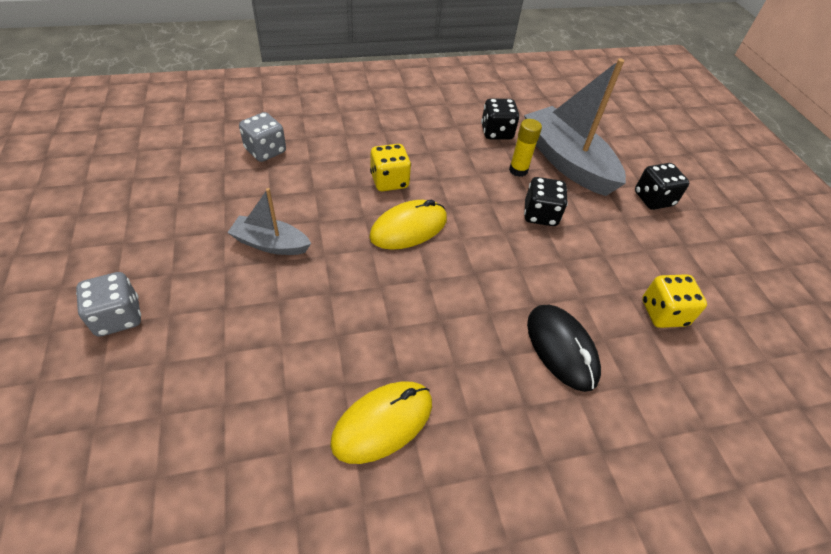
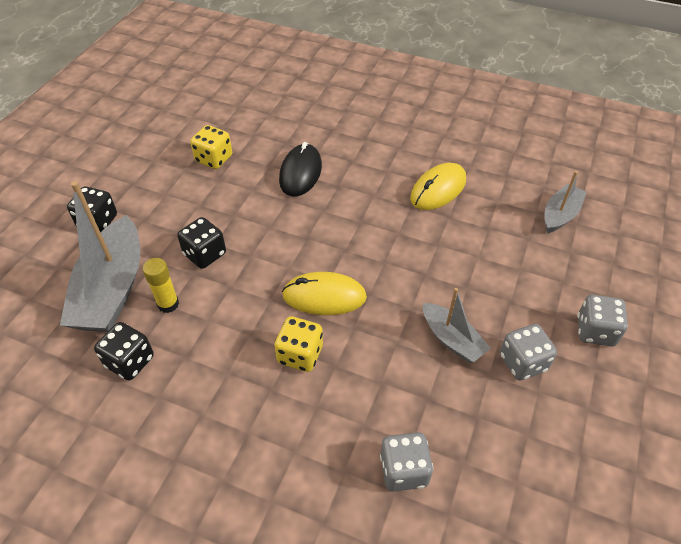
camera: 140 degrees left, 0 degrees up
yellow mouse [330,381,432,464] -> yellow mouse turned 45 degrees counterclockwise [410,163,466,210]
none -> grey dice [500,324,557,381]
none -> grey boat [544,171,587,233]

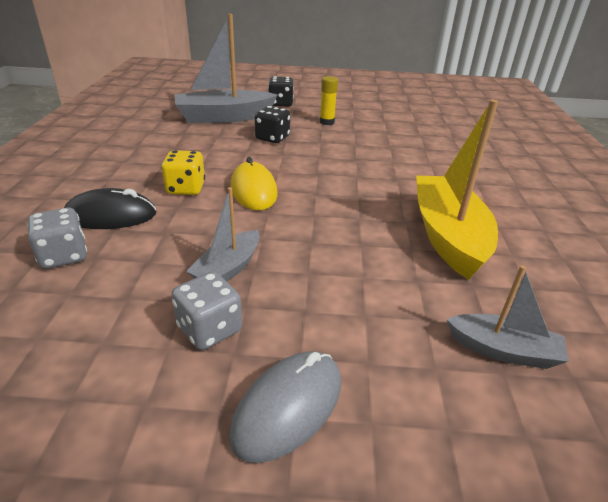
camera: 70 degrees right, 15 degrees down
black dice [94,322,154,380] -> none
yellow glue stick [142,258,179,313] -> yellow glue stick moved to [320,76,338,125]
yellow dice [190,125,232,169] -> none
black mouse [279,142,322,197] -> black mouse moved to [64,188,157,229]
yellow mouse [410,163,466,210] -> yellow boat [416,100,498,280]
grey dice [577,295,628,346] -> grey mouse [229,351,341,463]

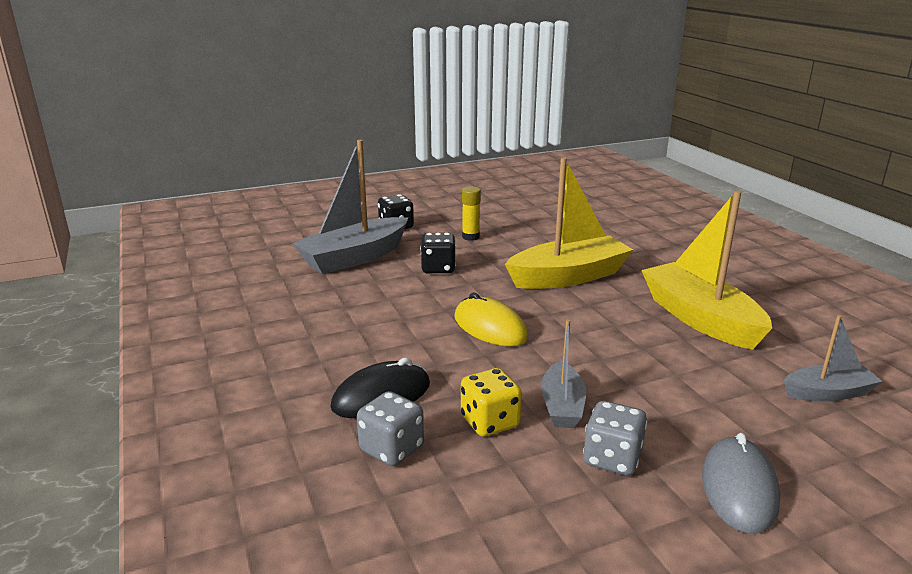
camera: 25 degrees left, 10 degrees down
yellow dice [161,150,205,195] -> yellow dice moved to [461,368,522,437]
none -> yellow boat [505,157,633,289]

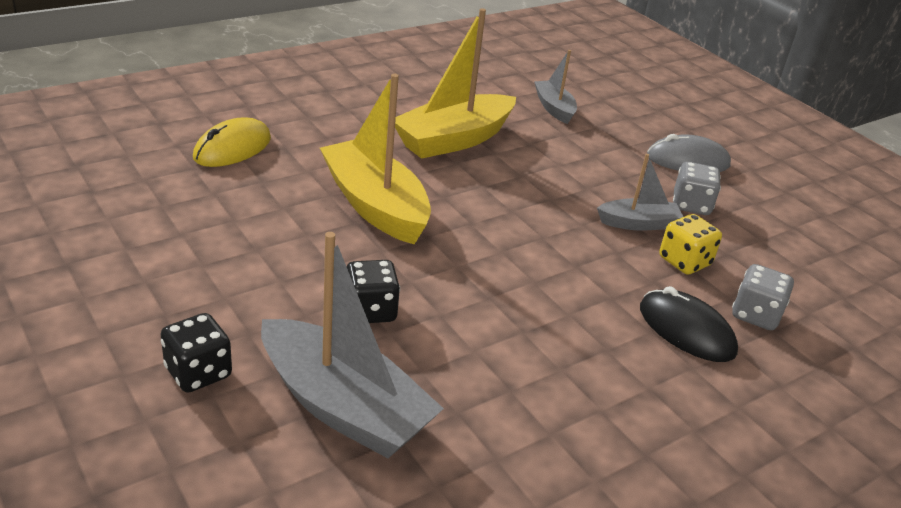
camera: 105 degrees left, 10 degrees up
yellow mouse [454,292,528,346] -> yellow mouse moved to [193,118,271,167]
yellow glue stick [462,186,481,241] -> none

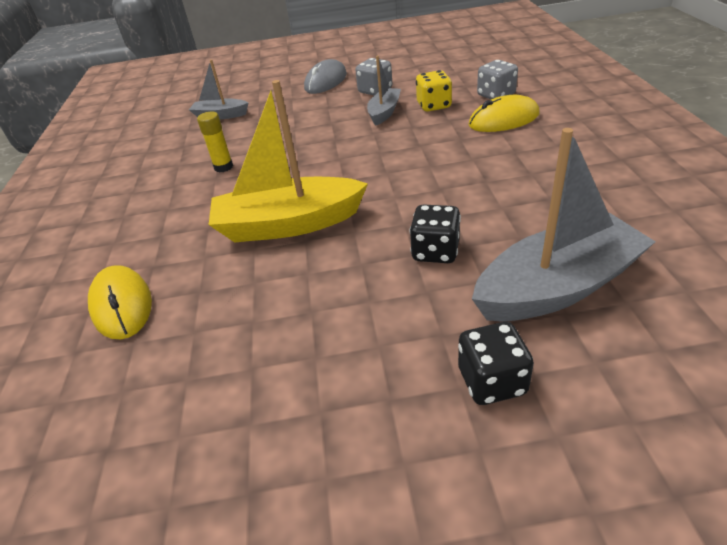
camera: 55 degrees left, 5 degrees up
yellow boat [395,8,516,159] -> yellow glue stick [197,112,233,172]
black mouse [640,286,738,362] -> yellow mouse [468,95,540,132]

